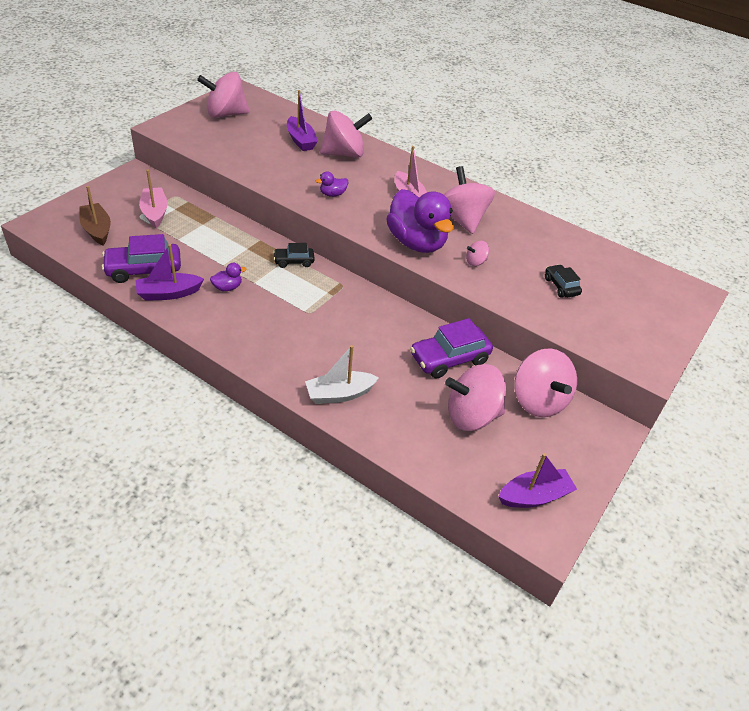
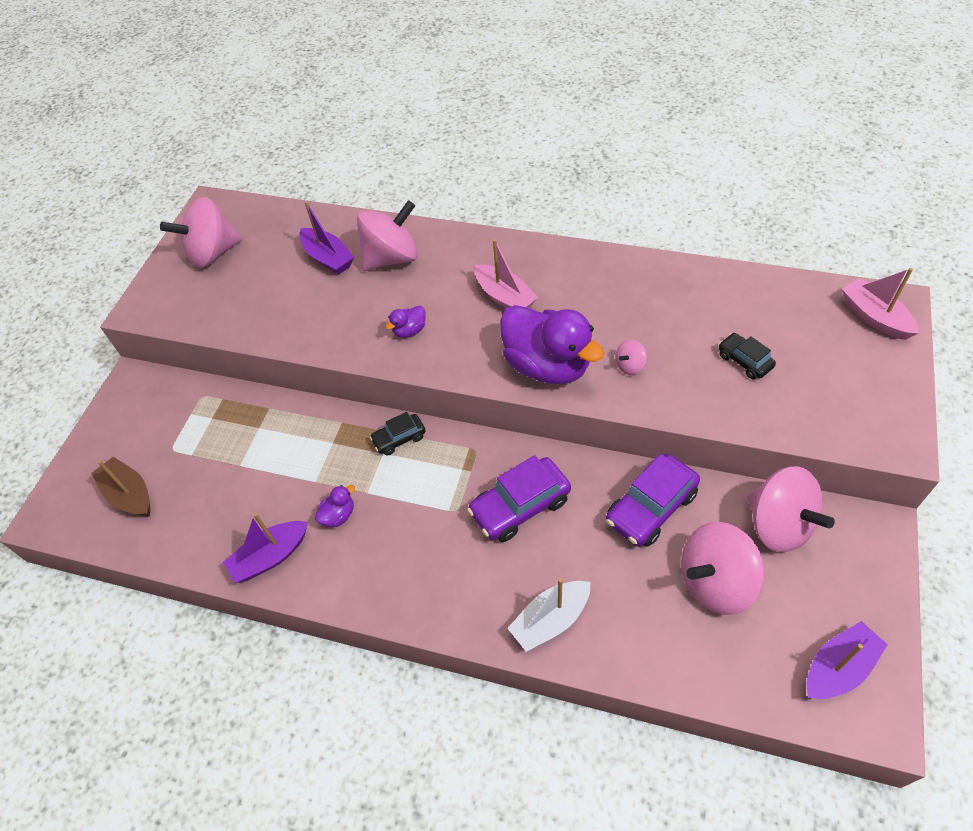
camera: 10 degrees left, 10 degrees up
purple car [102,234,181,283] -> purple car moved to [467,455,571,542]
pink boat [139,170,168,228] -> pink boat moved to [842,268,919,340]
pink spinning top [443,166,495,234] -> none

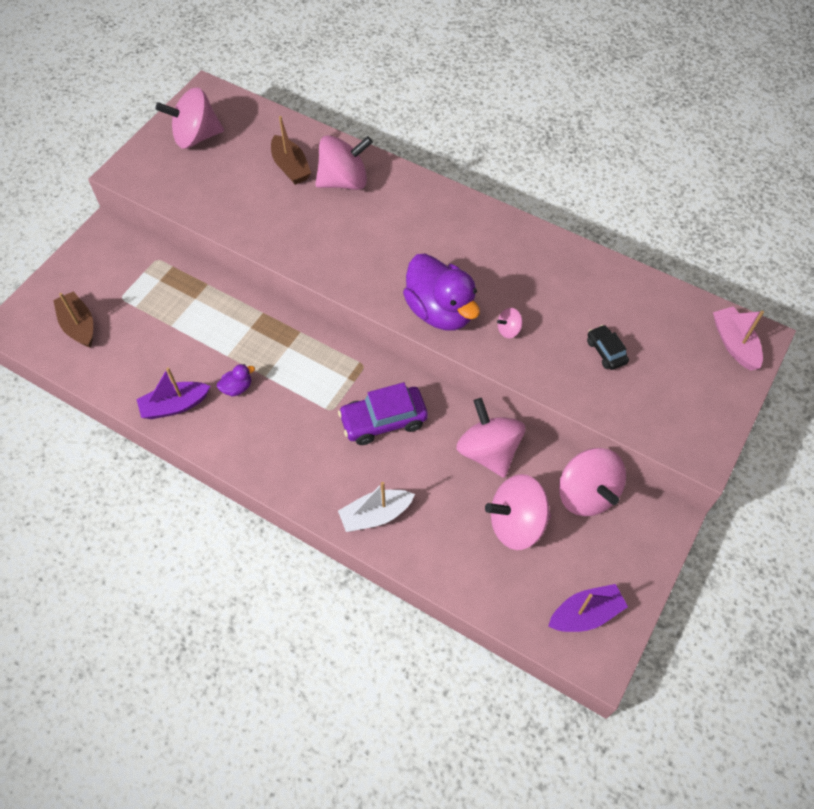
camera: 10 degrees right, 5 degrees up
purple boat [299,201,354,275] -> brown boat [271,116,311,185]
black car [370,412,425,455] -> none
purple duck [385,306,426,338] -> none
pink boat [475,239,538,308] -> none
purple car [606,454,700,547] -> pink spinning top [456,398,525,478]

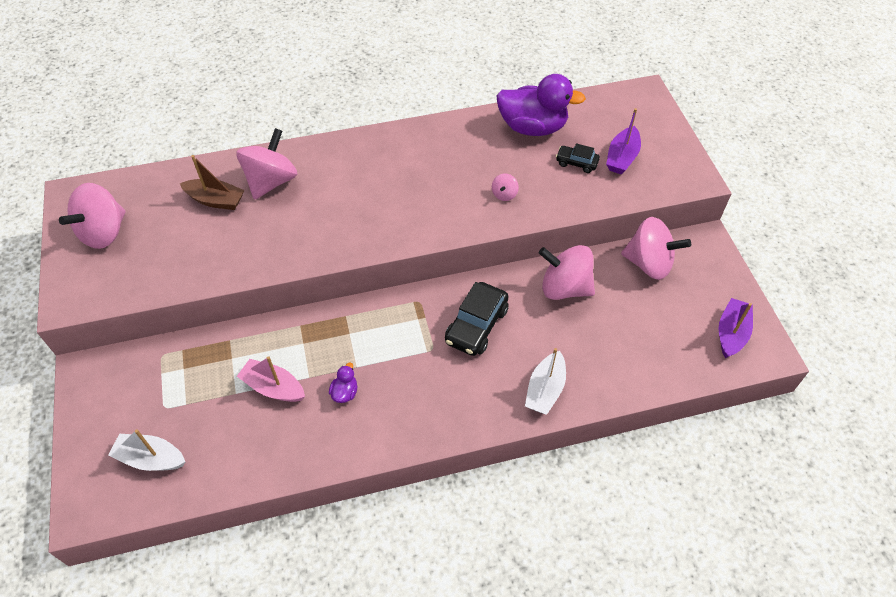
camera: 45 degrees left, 5 degrees down
brown boat [53,291,93,348] -> white boat [108,429,185,471]
purple boat [136,367,210,419] -> purple boat moved to [606,108,641,174]
purple car [338,382,428,445] -> black car [445,282,509,356]
purple duck [403,254,480,330] -> purple duck moved to [496,74,586,136]
pink spinning top [485,474,551,550] -> none
pink boat [713,307,764,371] -> pink boat moved to [237,356,305,402]

